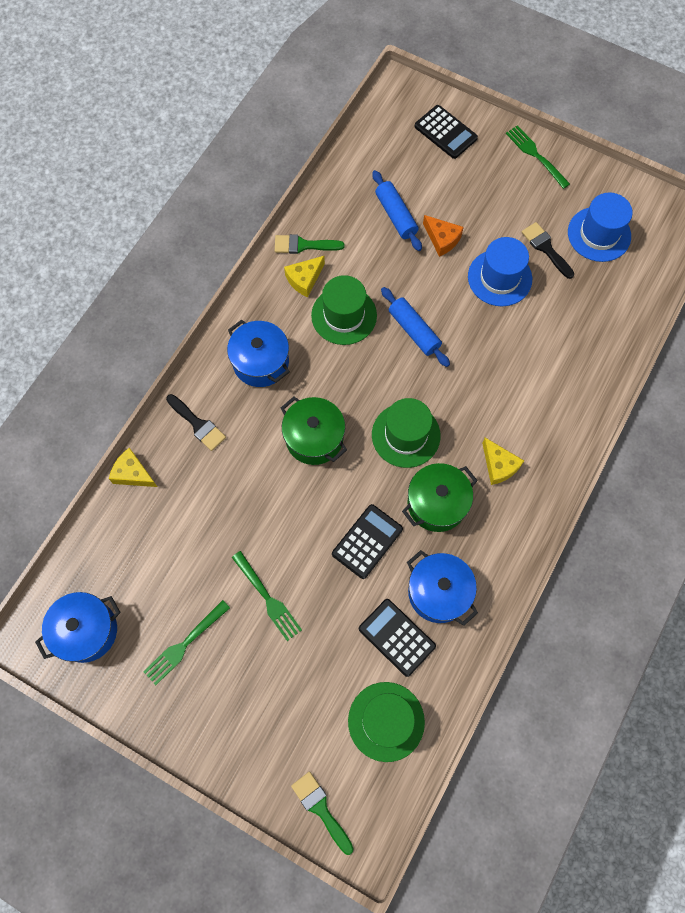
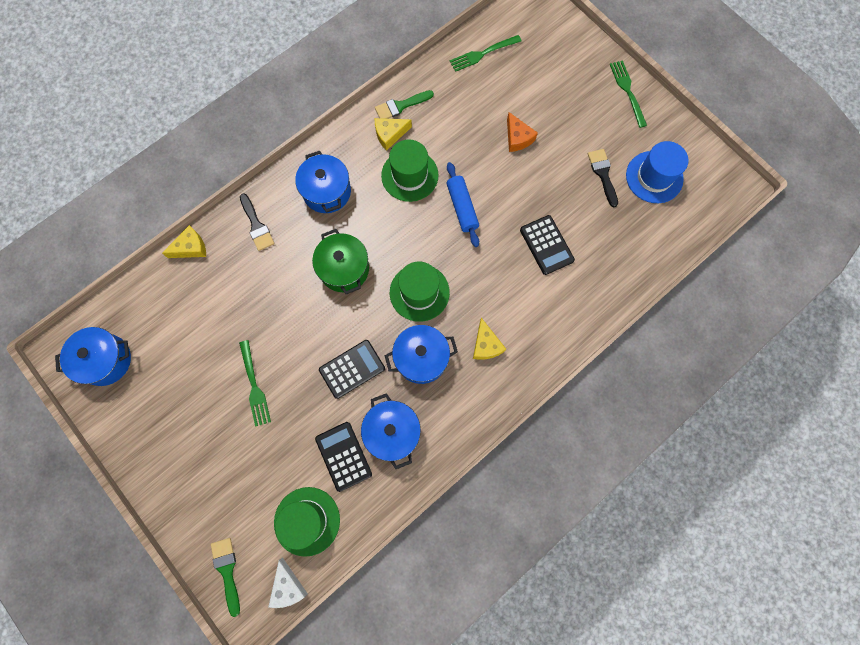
camera: 20 degrees right, 5 degrees up
yellow cheese [109,448,157,487] -> yellow cheese turned 105 degrees clockwise [162,225,206,258]
green fork [143,600,230,685] -> green fork moved to [450,35,522,72]
green brush [275,234,344,254] -> green brush turned 45 degrees counterclockwise [375,90,434,119]
blue rolling pin [372,170,422,251] -> none
green pot [402,463,478,532] -> blue pot [385,325,458,384]
black calculator [415,105,478,159] -> black calculator moved to [520,215,575,275]
blue hat [468,237,532,306] -> none
none -> white cheese [268,558,308,608]

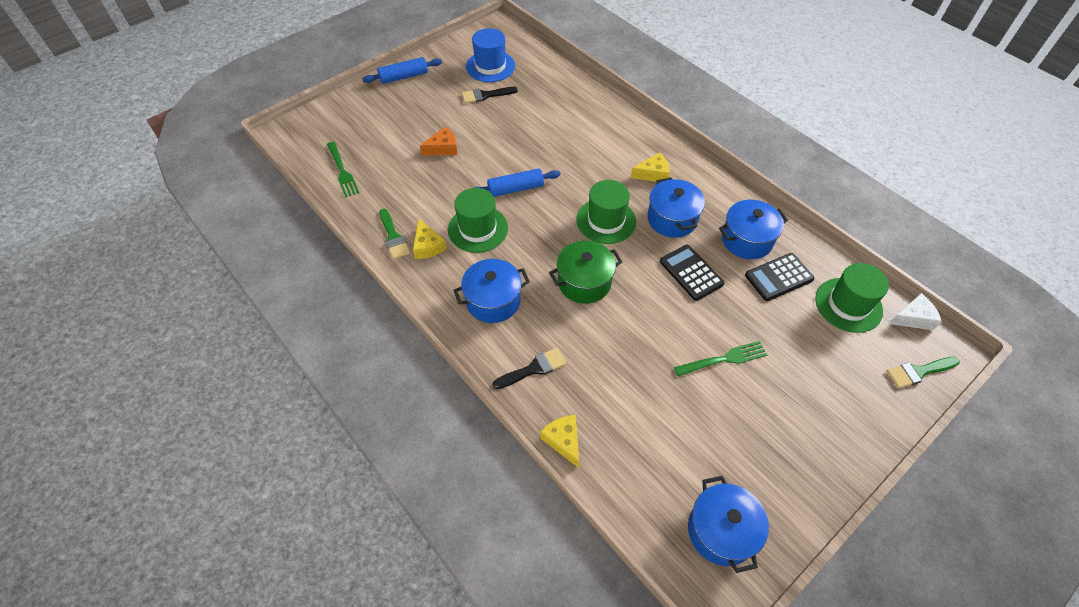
camera: 90 degrees left, 20 degrees down
black calculator [520,215,575,275] -> none
green fork [610,60,647,128] -> blue rolling pin [363,57,442,84]

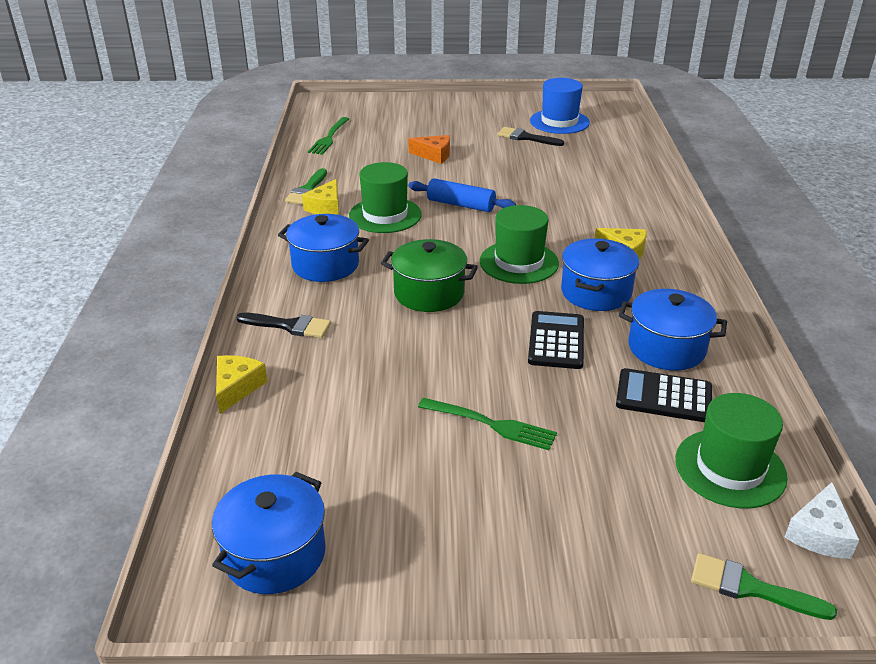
camera: 40 degrees right, 20 degrees down
blue rolling pin [363,57,442,84] -> none
white cheese [889,293,942,330] -> white cheese turned 90 degrees clockwise [785,482,859,559]

